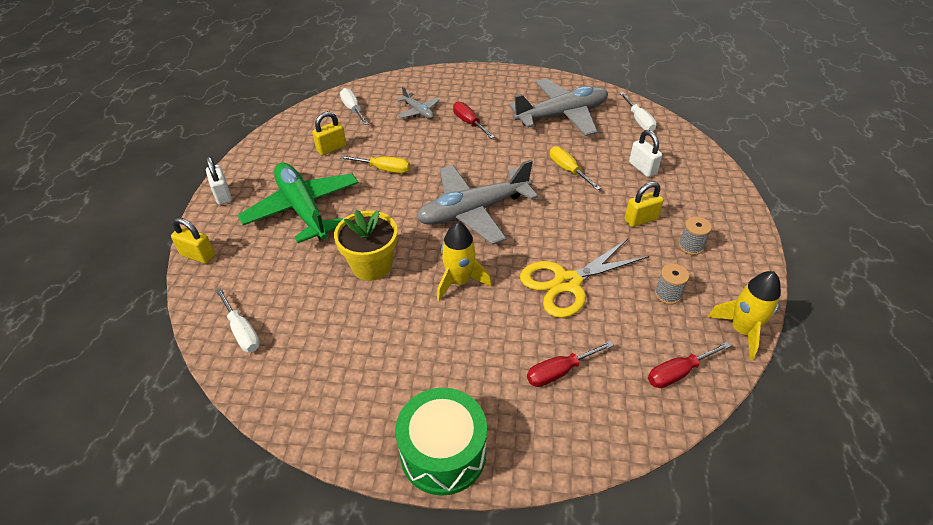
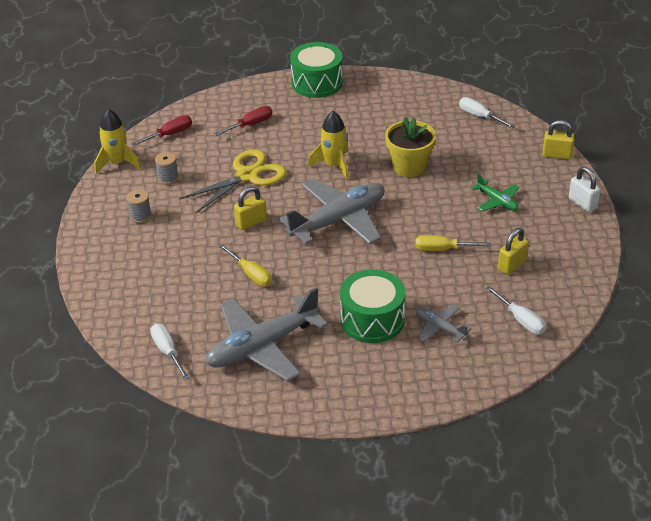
camera: 170 degrees right, 5 degrees down
green plane [238,163,359,243] -> green plane [471,174,519,211], size x0.48
red screwdriver [453,101,495,139] -> green drum [340,269,405,343]
yellow padlock [625,182,664,227] -> yellow padlock moved to [234,186,267,230]
white padlock [629,130,662,177] -> none

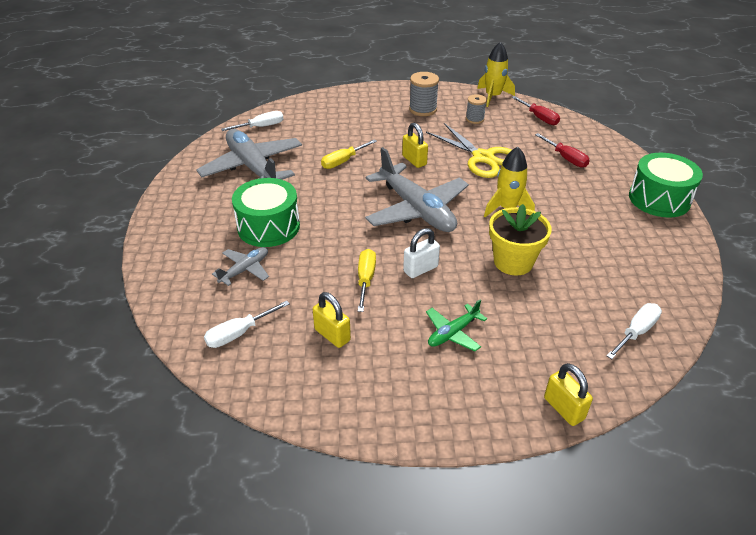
camera: 90 degrees right, 0 degrees up
grey spool [127,189,152,223] -> grey spool [409,72,439,116], size x1.53
yellow padlock [542,120,575,159] -> yellow padlock turned 45 degrees counterclockwise [544,363,593,426]
white padlock [569,167,601,212] -> white padlock moved to [403,228,440,278]

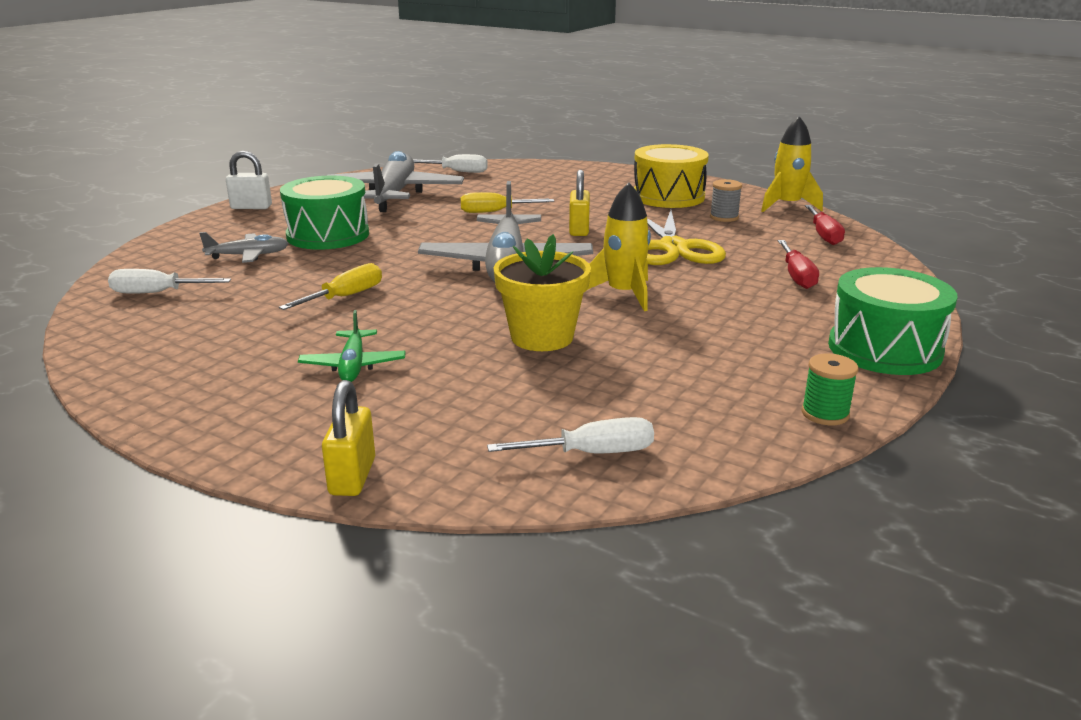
camera: 35 degrees right, 15 degrees down
yellow padlock [313,292,351,348] -> none
white padlock [403,228,440,278] -> white padlock moved to [226,151,272,209]
grey spool [409,72,439,116] -> yellow drum [634,144,709,208]
green plane [426,300,487,351] -> green plane turned 90 degrees counterclockwise [298,310,406,382]
none -> green spool [802,353,859,425]

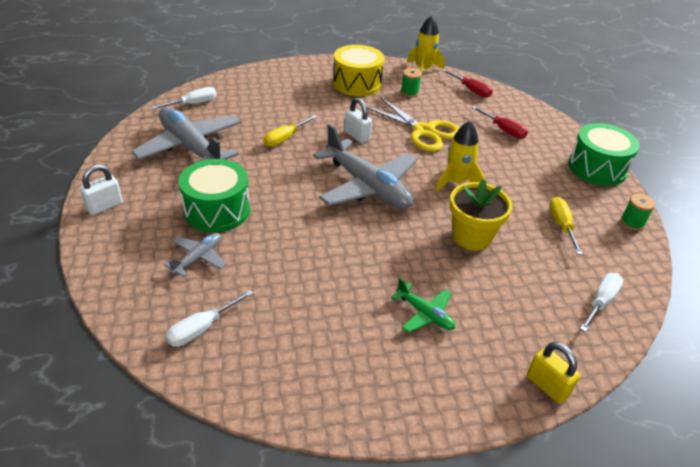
camera: 45 degrees left, 15 degrees up
yellow screwdriver [279,263,382,310] -> yellow screwdriver moved to [549,197,583,255]
yellow padlock [569,170,590,236] -> white padlock [344,98,372,143]
grey spool [710,179,742,222] -> green spool [401,68,422,97]

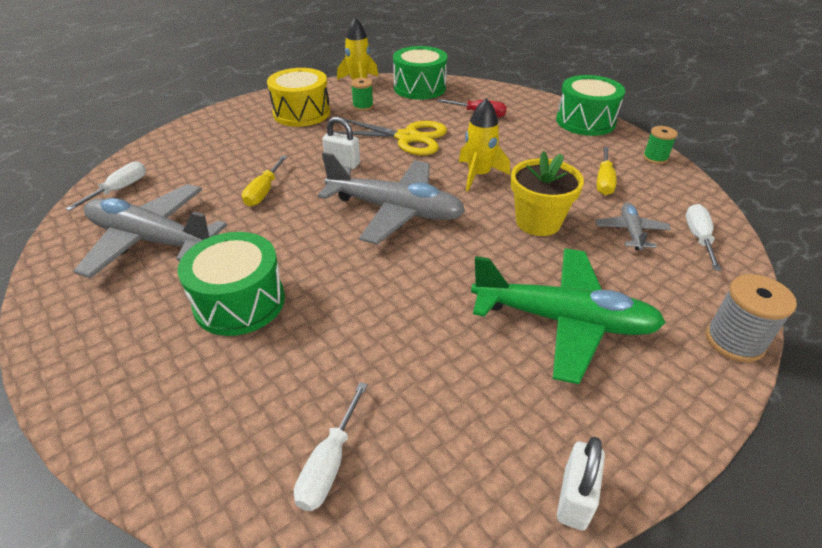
camera: 25 degrees left, 0 degrees up
white padlock [80,164,123,215] -> white padlock moved to [557,437,605,530]
grey plane [164,233,227,277] -> grey plane moved to [595,202,671,250]
green plane [391,278,455,333] -> green plane [471,248,666,384], size x2.10
red screwdriver [442,69,493,98] -> green drum [393,46,447,100]
yellow padlock [527,342,580,404] -> grey spool [706,274,797,362]
yellow screwdriver [549,197,583,255] -> yellow screwdriver turned 135 degrees counterclockwise [597,147,617,195]

